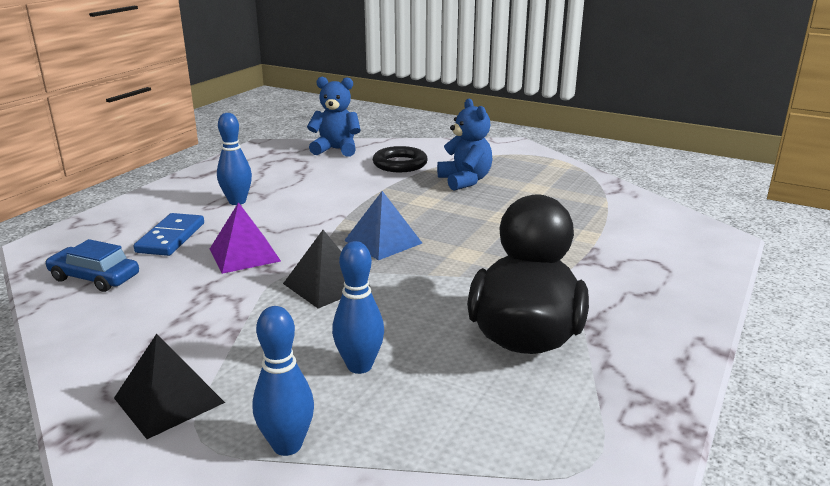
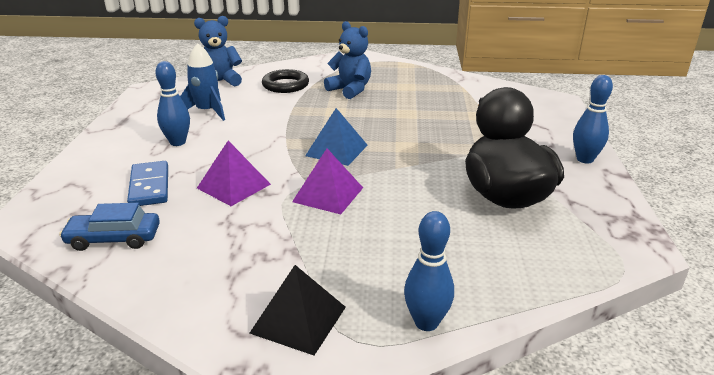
camera: 25 degrees left, 5 degrees up
black pyramid [283,230,369,308] -> purple pyramid [292,149,363,214]
blue bowling pin [332,241,384,374] -> blue bowling pin moved to [573,75,613,164]
none -> blue rocket [180,43,225,121]

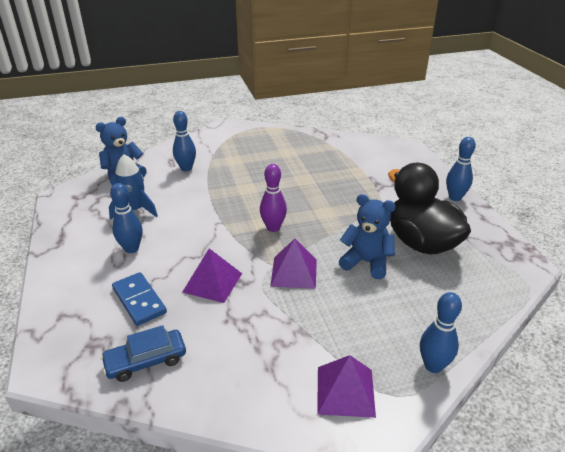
camera: 20 degrees left, 5 degrees up
black pyramid [250,265,346,355] -> purple pyramid [317,355,376,418]
black ring [262,69,309,93] -> blue bowling pin [173,111,196,171]
blue pyramid [305,108,368,166] -> purple bowling pin [260,164,287,232]
blue teddy bear [324,21,371,99] -> blue teddy bear moved to [339,194,396,279]

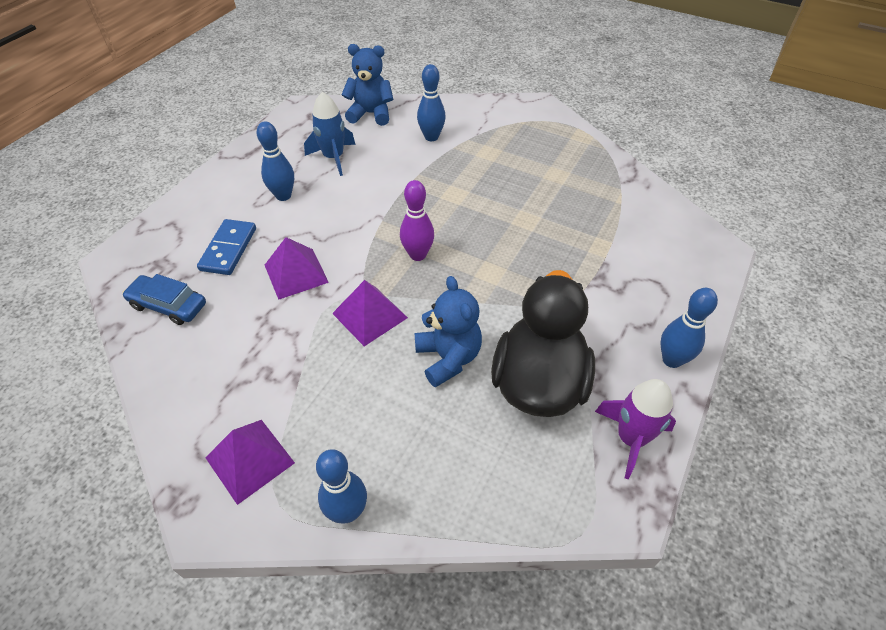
camera: 45 degrees right, 15 degrees up
none -> purple rocket [595,379,676,479]

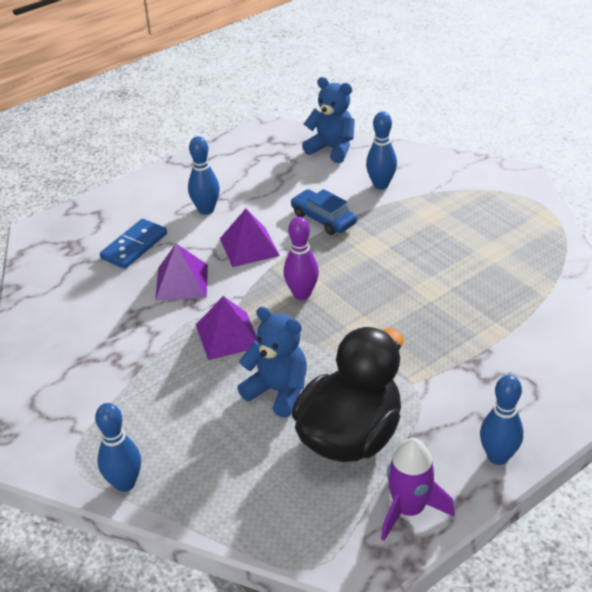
camera: 25 degrees right, 10 degrees down
blue car [122,274,206,325] -> blue car moved to [291,189,357,235]
purple pyramid [205,420,295,505] -> purple pyramid moved to [220,209,280,267]
blue rocket [304,92,356,176] -> none
blue teddy bear [414,276,482,388] -> blue teddy bear turned 60 degrees counterclockwise [237,307,307,418]

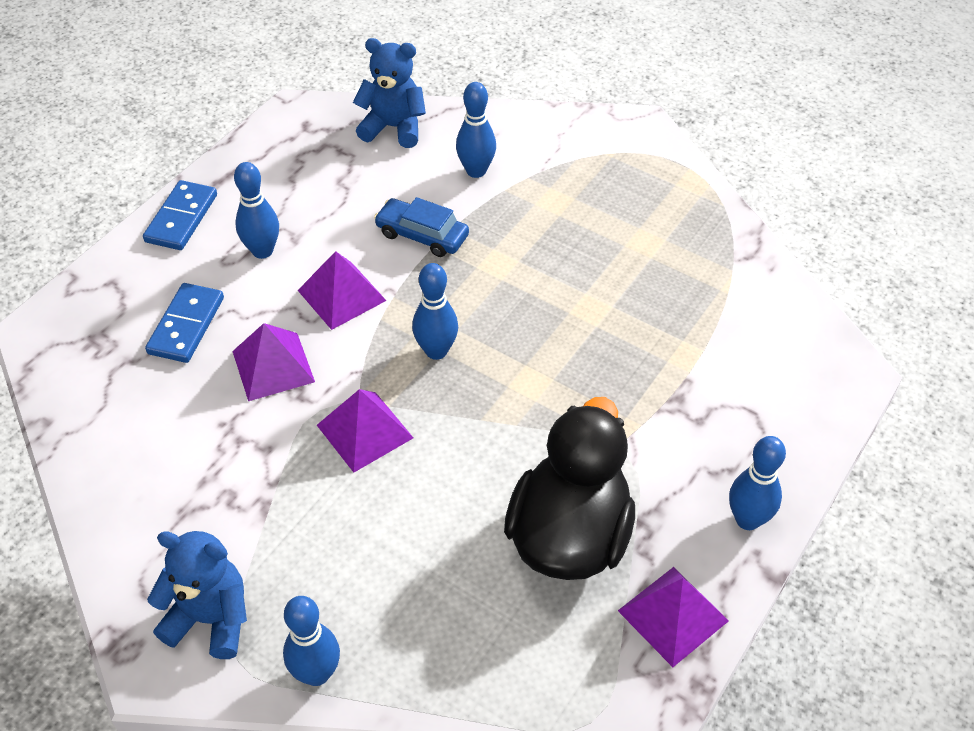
camera: 20 degrees left, 10 degrees up
blue teddy bear [237,307,307,418] -> blue teddy bear moved to [147,531,247,659]
purple bowling pin [284,217,319,300] -> blue bowling pin [412,263,458,360]
purple rocket [381,438,455,541] -> purple pyramid [618,567,729,667]
none -> blue domino [143,180,217,250]

